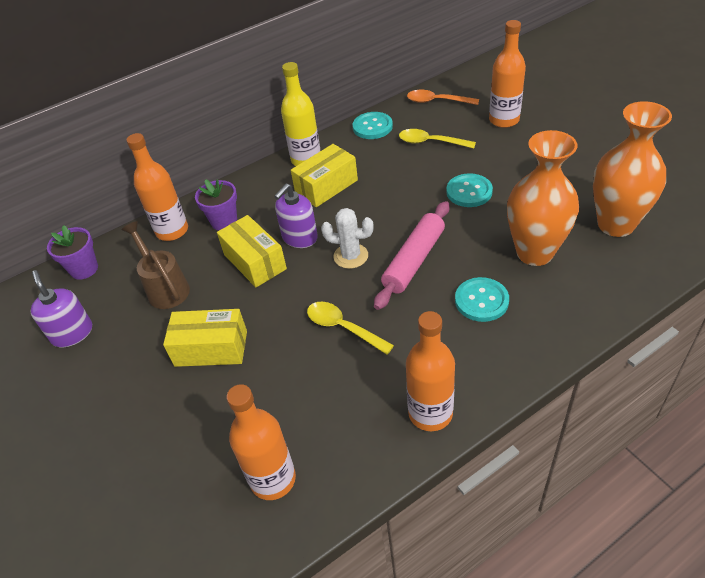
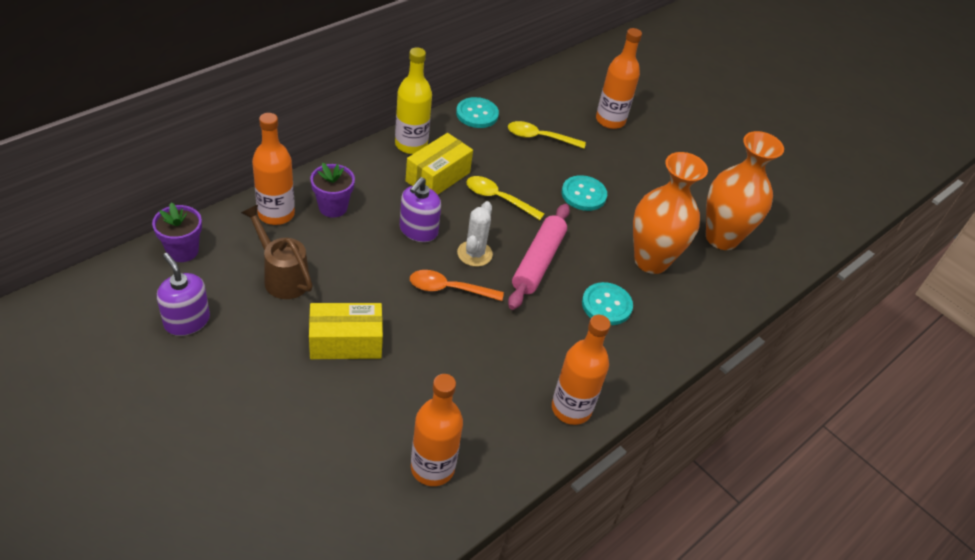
camera: 20 degrees left, 0 degrees up
yellow box [217,215,287,287] -> none
yellow spoon [307,302,394,354] -> yellow spoon moved to [466,176,544,220]
white cactus [321,208,374,269] -> white cactus turned 75 degrees counterclockwise [457,201,493,267]
orange spoon [407,90,479,105] -> orange spoon moved to [410,270,504,301]

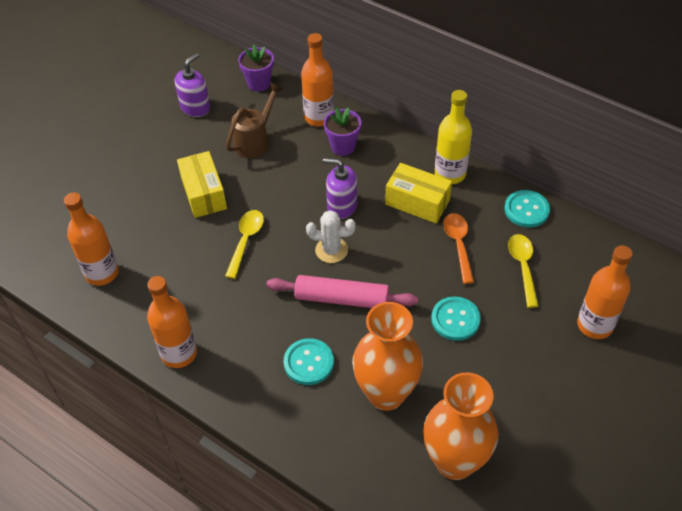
camera: 85 degrees right, 5 degrees up
orange spoon [410,270,504,301] -> orange spoon moved to [443,213,474,284]
yellow spoon [466,176,544,220] -> yellow spoon moved to [225,210,264,279]

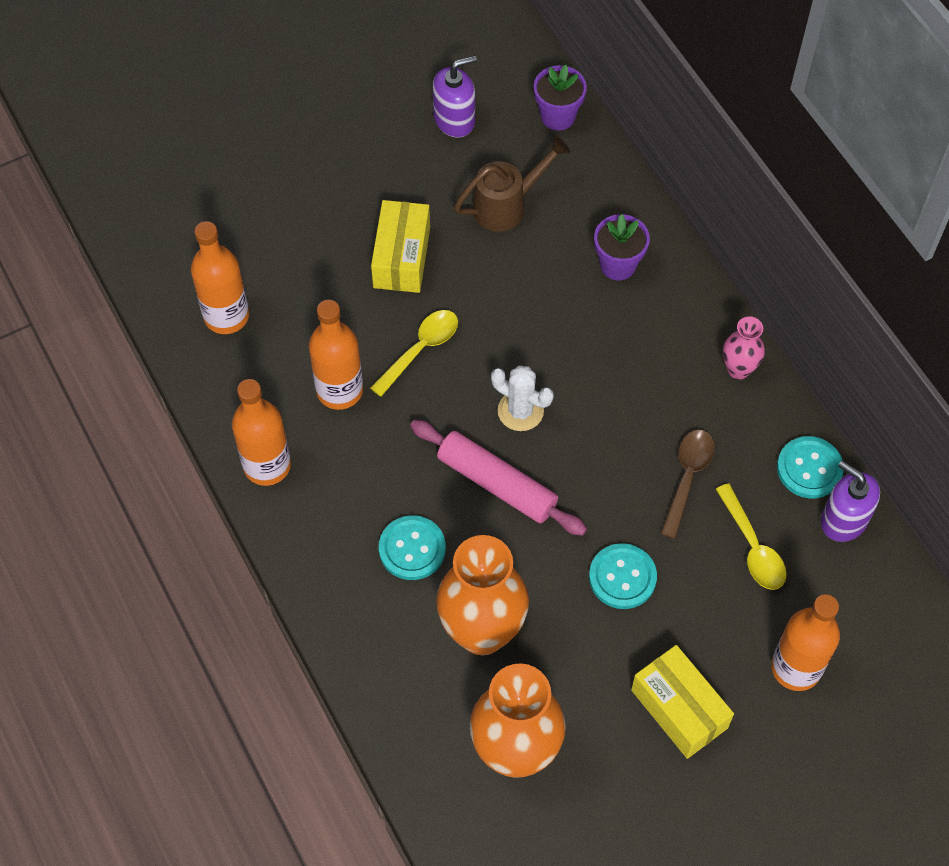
camera: 25 degrees right, 10 degrees up
orange bottle [301,33,334,127] -> orange bottle moved to [309,300,363,410]
purple soap dispenser [323,158,357,219] -> purple soap dispenser moved to [821,461,880,542]
yellow box [385,163,452,223] -> yellow box moved to [631,645,734,759]
yellow bottle [435,90,472,184] -> pink vase [723,316,765,380]
orange spoon [443,213,474,284] -> brown spoon [660,430,715,539]
yellow spoon [508,234,539,308] -> yellow spoon turned 135 degrees clockwise [716,483,787,590]

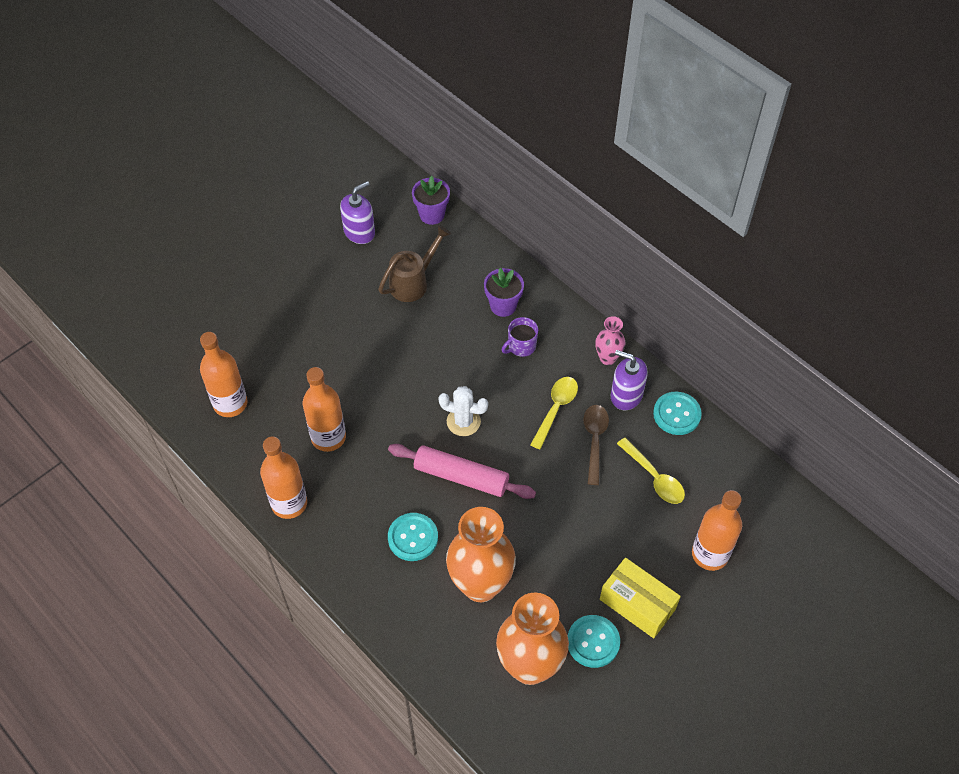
camera: 15 degrees left, 5 degrees down
yellow spoon [370,310,458,397] -> yellow spoon moved to [530,377,578,450]
yellow box [371,200,430,293] -> none
turquoise button [589,543,657,609] -> turquoise button moved to [568,615,620,668]
purple soap dispenser [821,461,880,542] -> purple soap dispenser moved to [611,350,648,410]
none -> purple mug [501,317,538,357]

